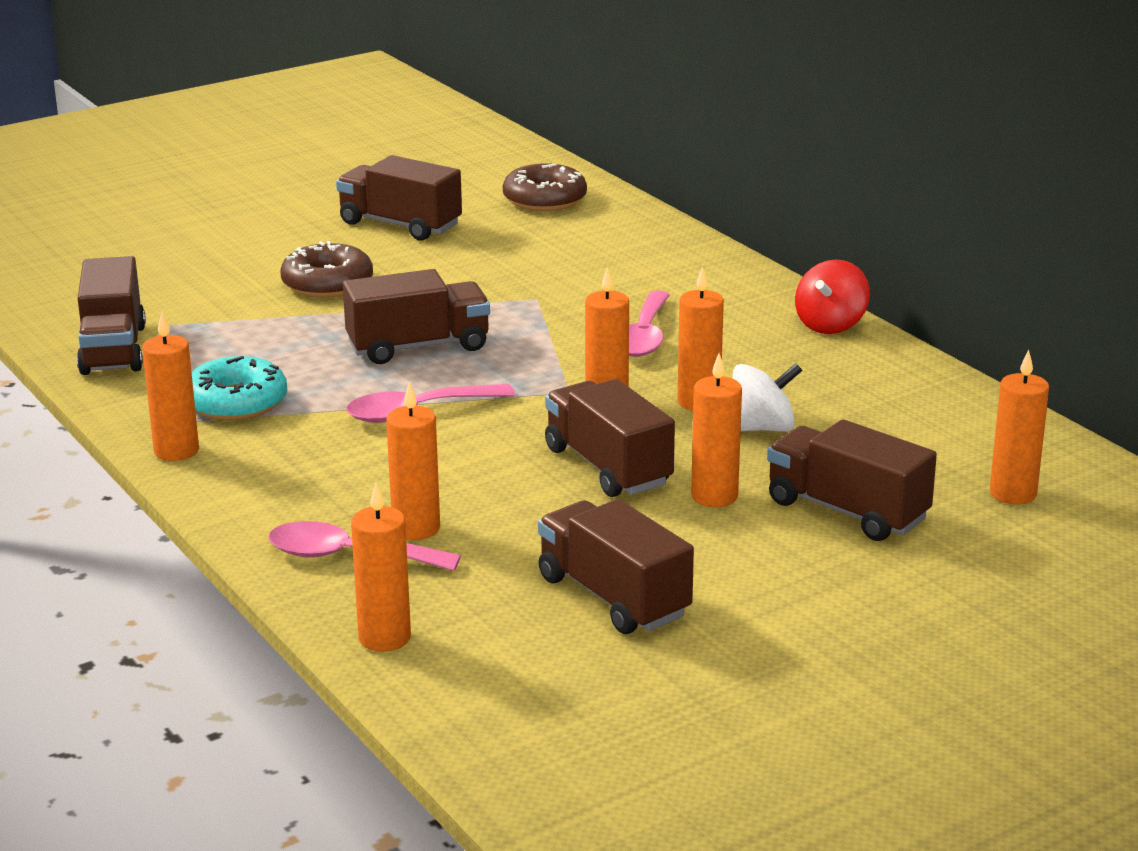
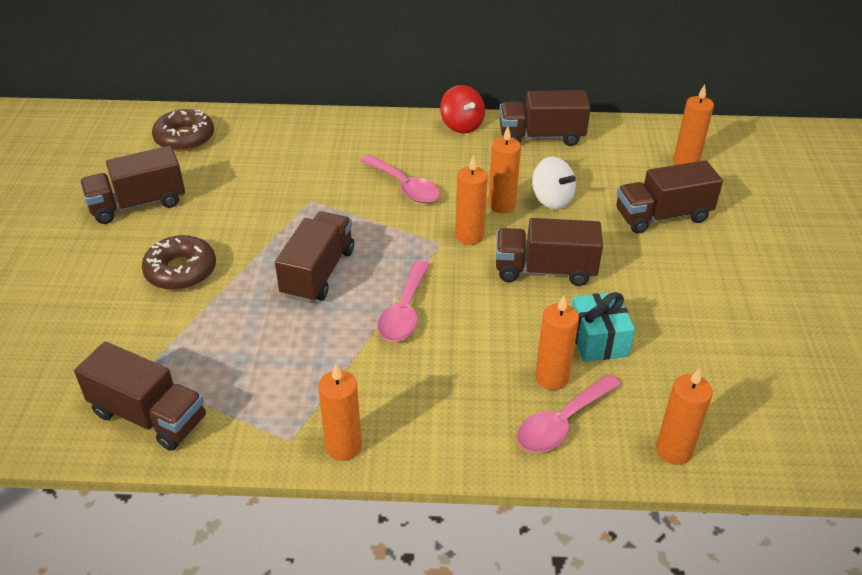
camera: 55 degrees left, 15 degrees up
turquoise donut [192,356,287,421] -> none
brown truck [538,499,694,634] -> brown truck moved to [499,90,591,146]
orange candle [691,353,742,507] -> none
white spinning top [732,363,803,432] -> white spinning top turned 120 degrees clockwise [532,157,576,210]
none -> turquoise gift [572,292,635,362]

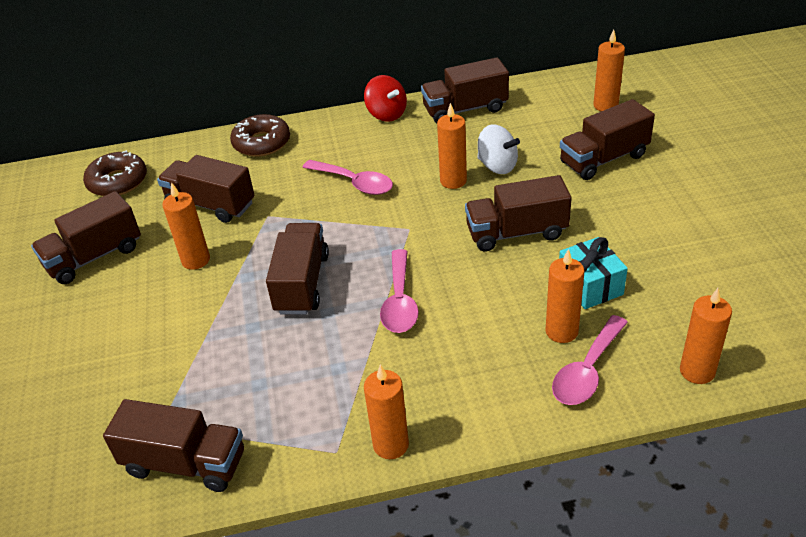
camera: 10 degrees left, 0 degrees up
brown donut [142,235,216,290] -> brown donut moved to [230,114,290,157]
orange candle [456,155,488,245] -> orange candle moved to [162,182,210,270]
none -> brown truck [157,155,254,223]

